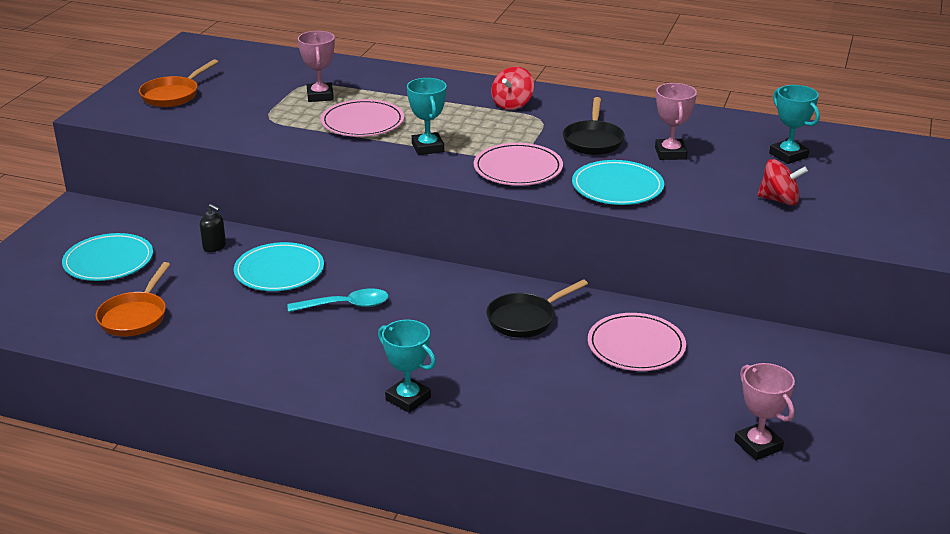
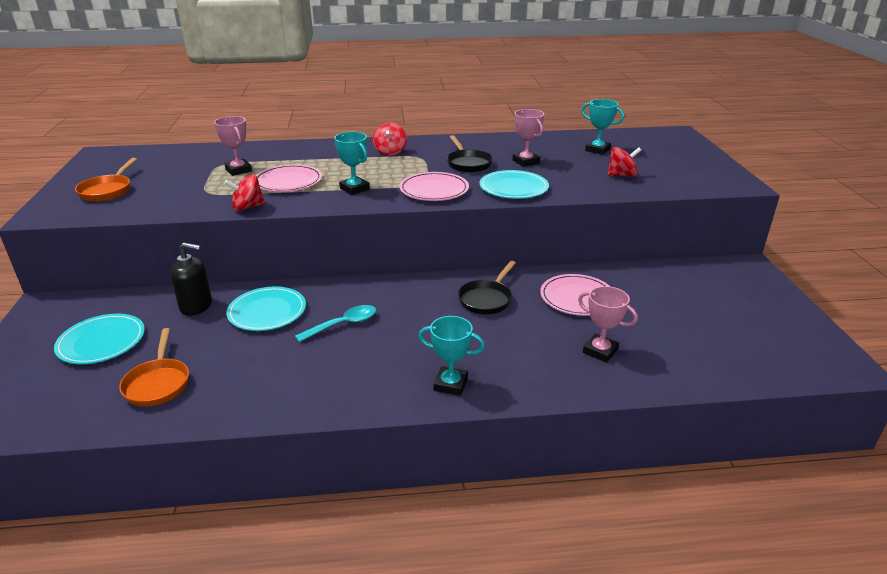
camera: 25 degrees left, 0 degrees up
black soap dispenser [200,204,226,252] -> black soap dispenser [170,243,212,316], size x1.67
pink trophy [734,363,795,460] -> pink trophy moved to [578,286,638,363]
none -> red spinning top [224,174,265,211]

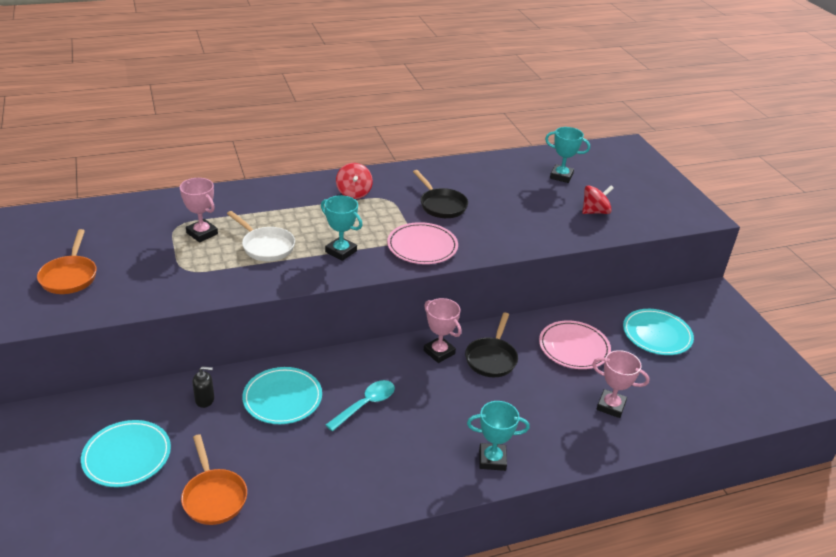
camera: 15 degrees left, 5 degrees up
black soap dispenser [170,243,212,316] -> black soap dispenser [192,366,214,408], size x0.60
red spinning top [224,174,265,211] -> none
pink plate [256,164,322,192] -> white pan [227,211,295,261]
turquoise plate [479,170,549,199] -> turquoise plate moved to [623,309,694,355]
pink trophy [512,109,544,167] -> pink trophy moved to [424,298,462,363]

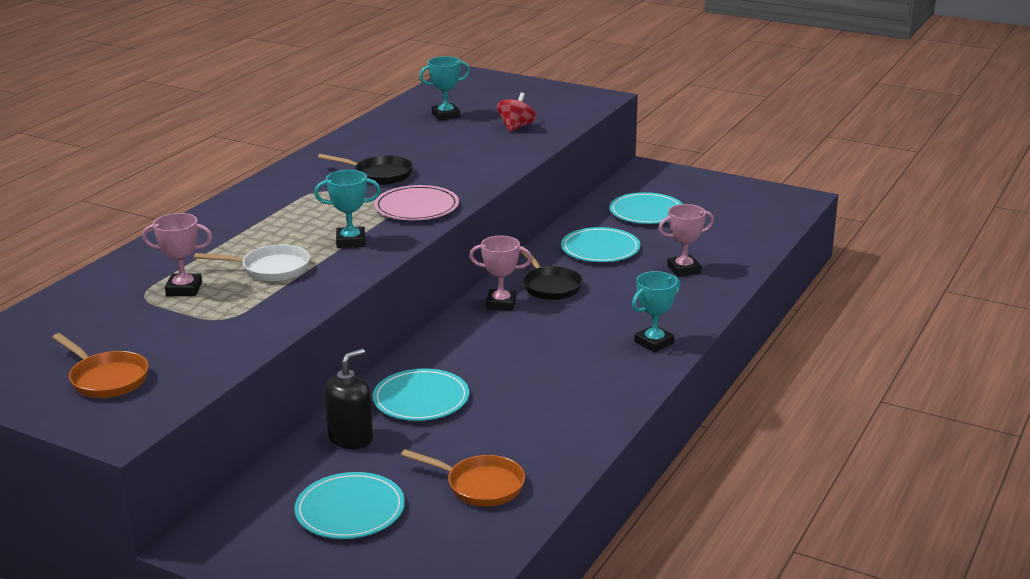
camera: 40 degrees left, 10 degrees down
black soap dispenser [192,366,214,408] -> black soap dispenser [324,349,373,449], size x1.67
turquoise spoon [326,380,395,431] -> none
red spinning top [336,163,373,199] -> none
pink plate [539,321,611,369] -> turquoise plate [561,227,640,262]

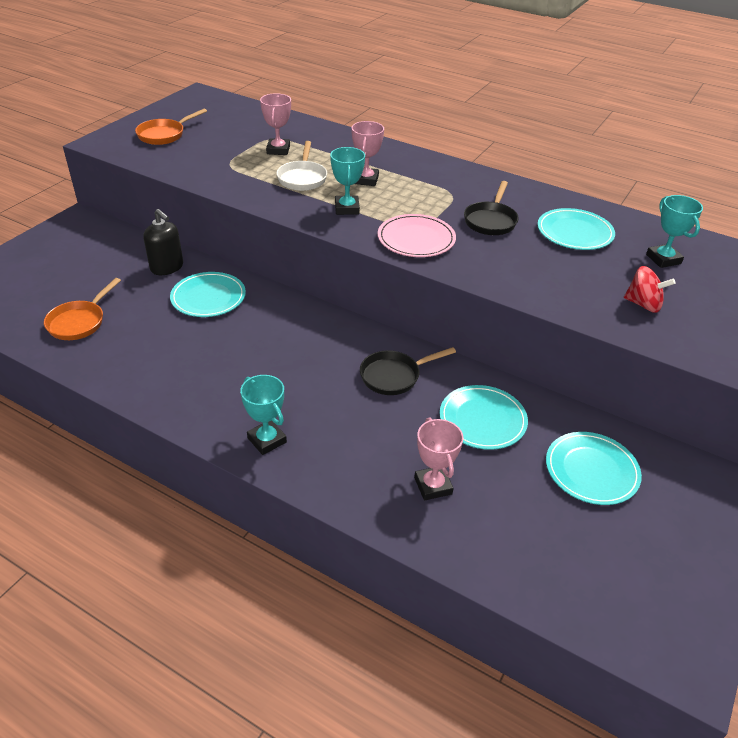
camera: 90 degrees right, 15 degrees up
turquoise plate [294,472,405,539] -> turquoise plate moved to [537,208,615,250]
pink trophy [469,236,532,310] -> pink trophy moved to [352,121,384,186]

